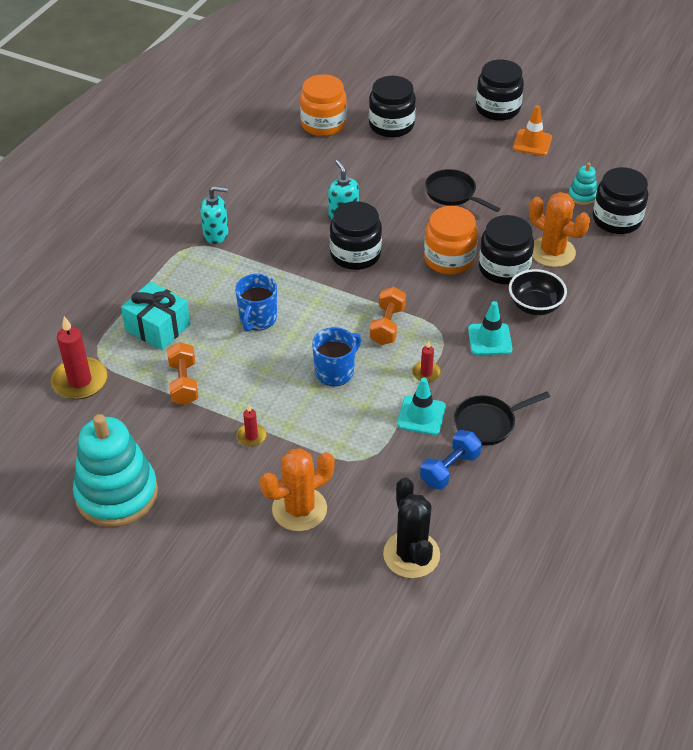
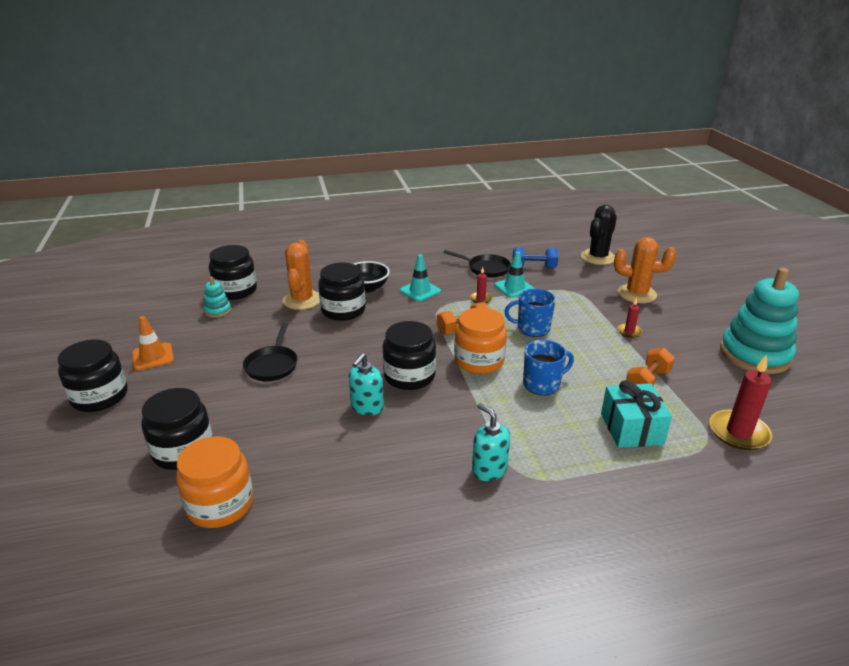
camera: 130 degrees left, 15 degrees down
orange jar [424,206,478,275] -> orange jar moved to [454,307,507,374]

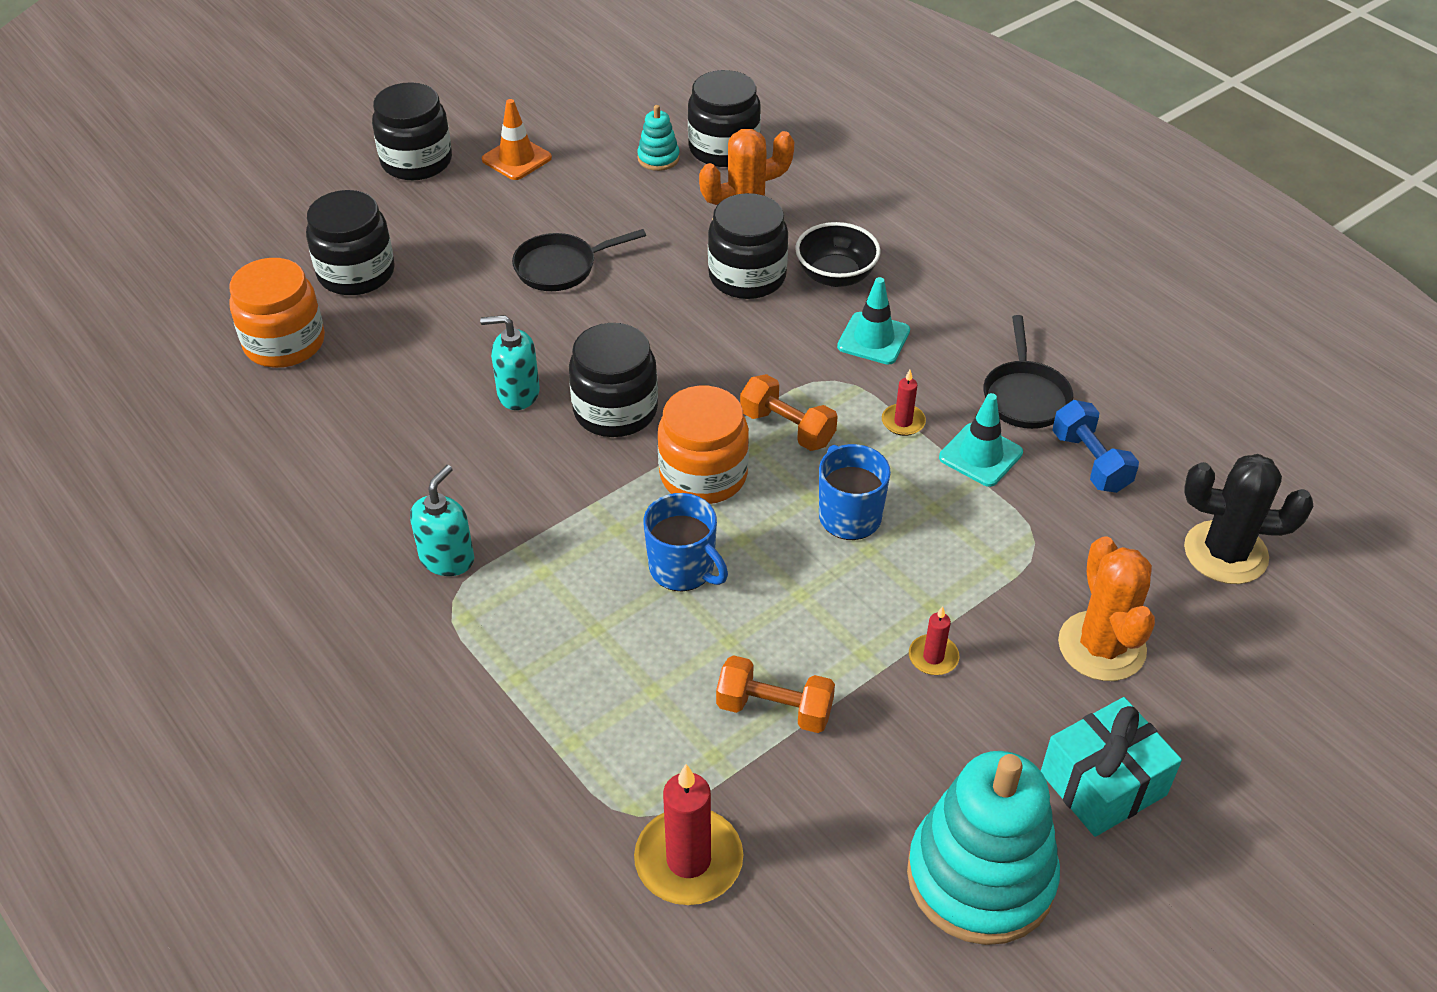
camera: 65 degrees right, 15 degrees up
turquoise gift [601,380,672,448] -> turquoise gift moved to [1041,697,1182,837]

